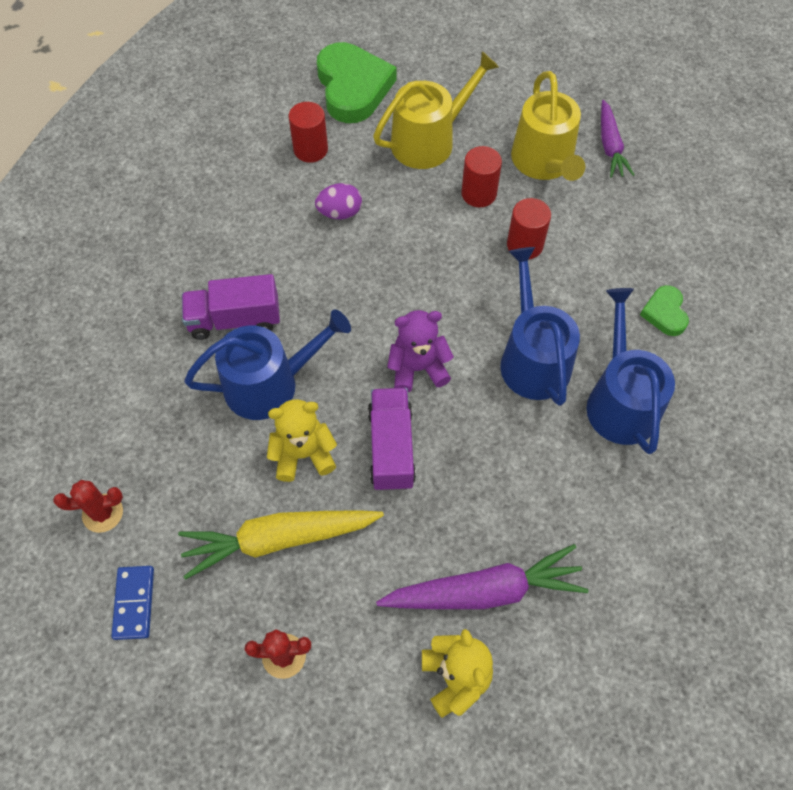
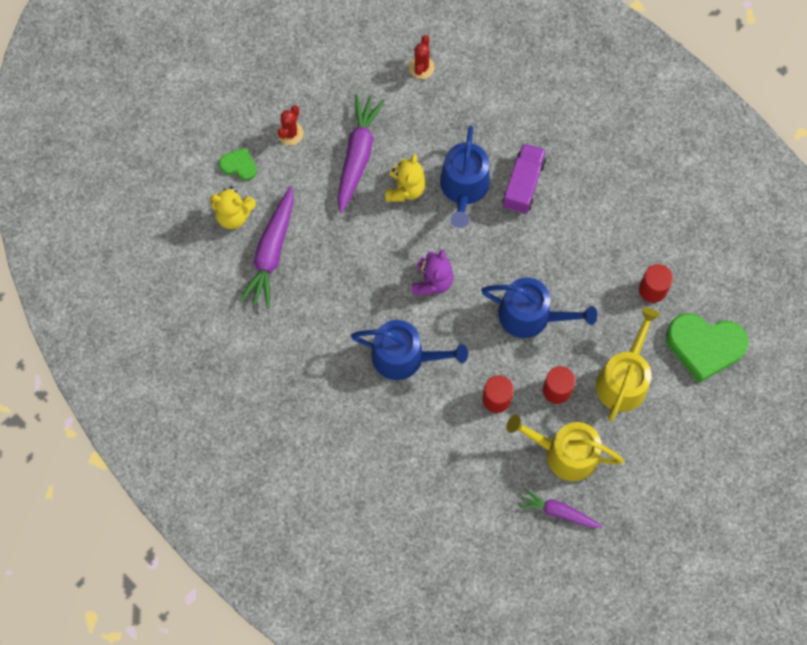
camera: 115 degrees right, 10 degrees up
blue domino [111,566,154,640] -> none
yellow carrot [178,510,384,580] -> purple carrot [338,94,385,213]
purple egg [315,183,362,220] -> none
purple truck [368,388,416,491] -> none
yellow watering can [373,51,499,169] -> yellow watering can turned 150 degrees counterclockwise [596,307,660,421]
blue watering can [587,288,675,454] -> blue watering can moved to [481,277,597,338]
green heart [640,285,689,336] -> green heart moved to [219,147,257,181]

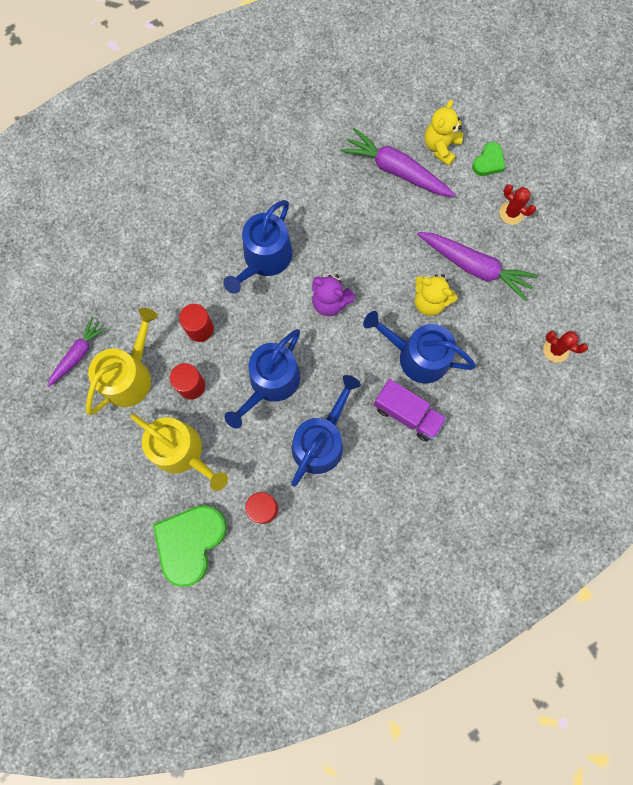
camera: 105 degrees right, 5 degrees up
none -> blue watering can [291,375,361,487]

